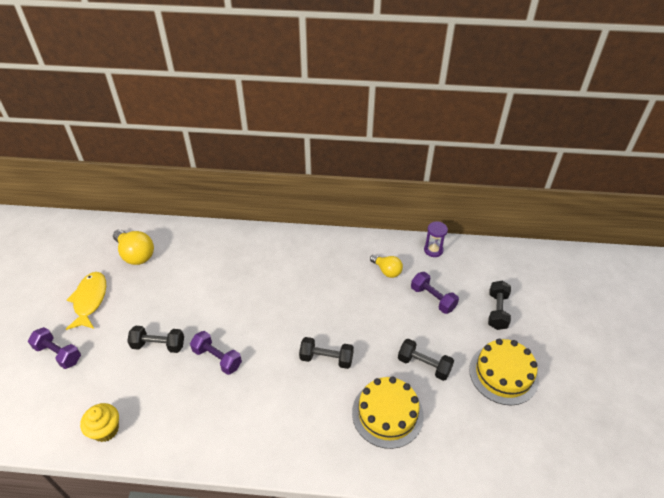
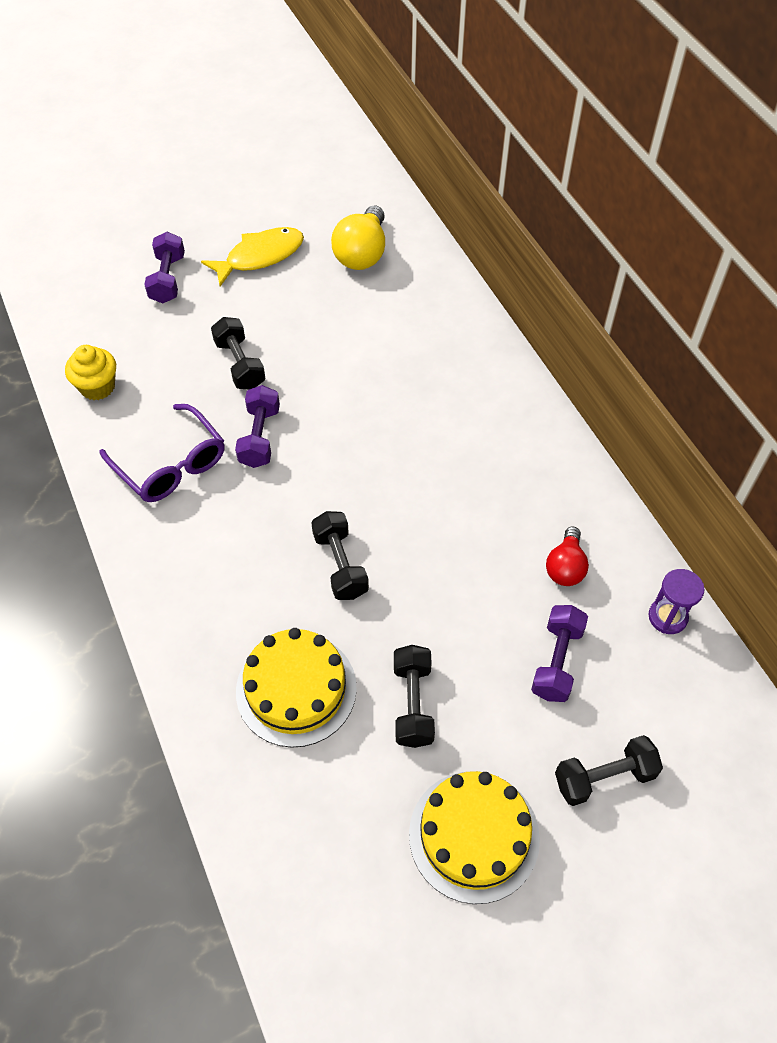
camera: 60 degrees right, 10 degrees up
yellow light bulb [370,255,403,278] -> red light bulb [546,527,589,586]
none -> purple glasses [100,404,225,502]

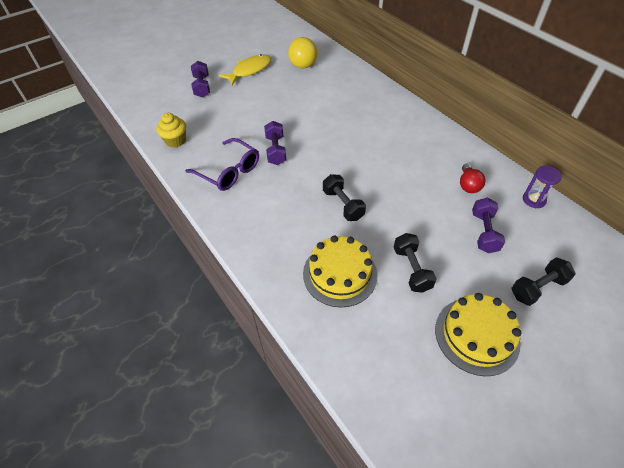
camera: 10 degrees left, 5 degrees down
black dumbbell [211,317,266,389] -> none

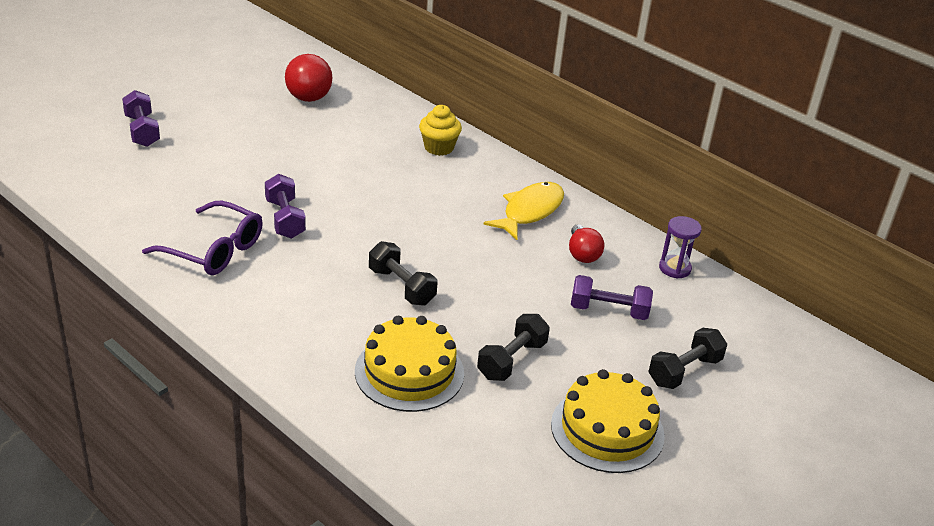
camera: 15 degrees left, 15 degrees down
yellow cupcake [156,113,186,147] -> yellow cupcake moved to [419,105,462,156]
yellow fish [219,54,271,86] -> yellow fish moved to [484,182,564,240]
yellow light bulb [288,37,317,69] -> red light bulb [285,54,333,102]
black dumbbell [394,233,437,293] -> black dumbbell turned 60 degrees clockwise [477,314,550,381]
purple dumbbell [472,198,505,253] -> purple dumbbell turned 75 degrees counterclockwise [571,275,653,320]

